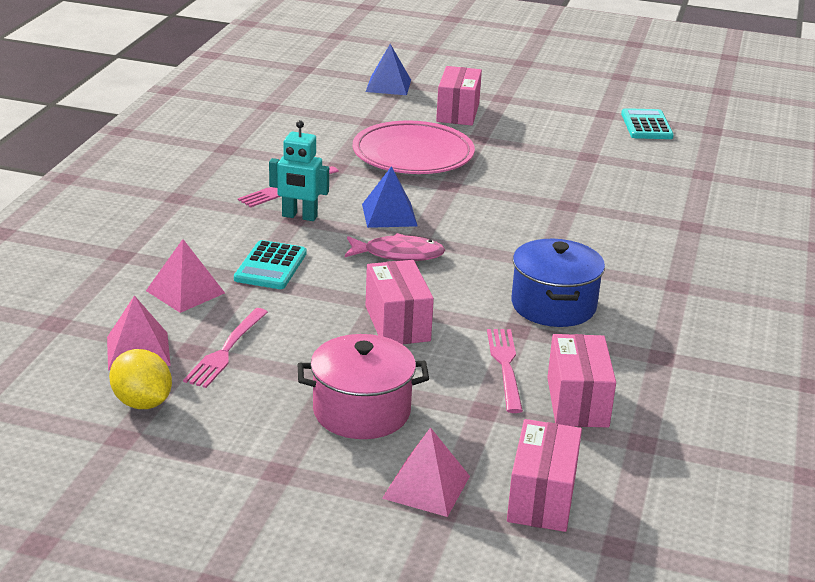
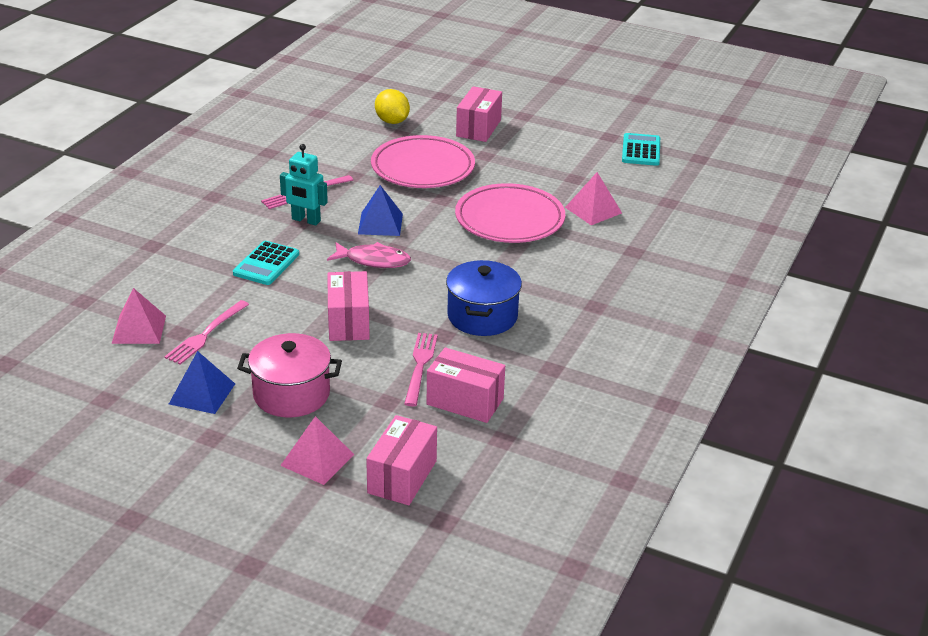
camera: 10 degrees right, 5 degrees up
yellow lemon [109,349,172,409] -> yellow lemon moved to [375,89,410,124]
pink pyramid [146,239,225,313] -> pink pyramid moved to [565,172,622,225]
blue pyramid [366,44,411,95] -> blue pyramid moved to [169,351,235,414]
pink box [547,334,616,428] -> pink box turned 75 degrees counterclockwise [427,347,505,423]
none -> pink plate [455,183,565,243]

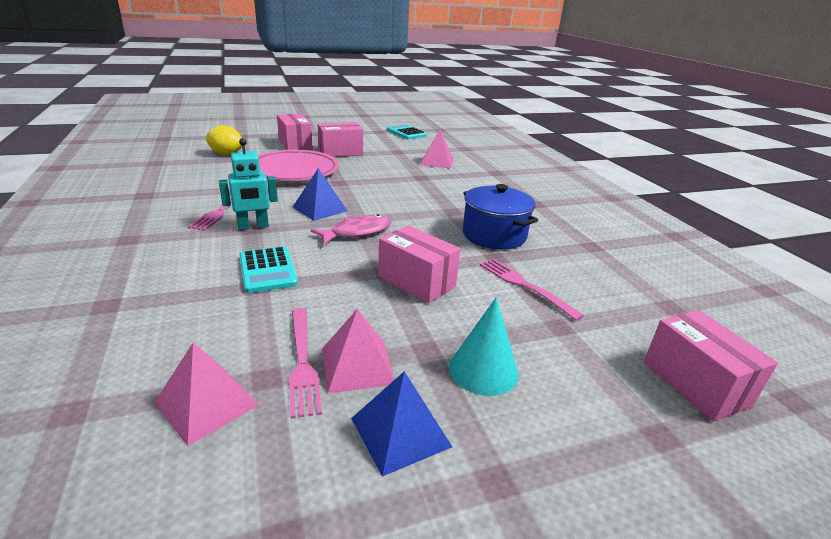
camera: 45 degrees left, 5 degrees down
pink pot [237,333,342,417] -> turquoise cone [449,297,518,396]
pink pyramid [280,416,354,485] -> pink pyramid moved to [322,309,395,393]
pink box [427,347,505,423] -> pink box moved to [318,122,363,157]
pink plate [455,183,565,243] -> none

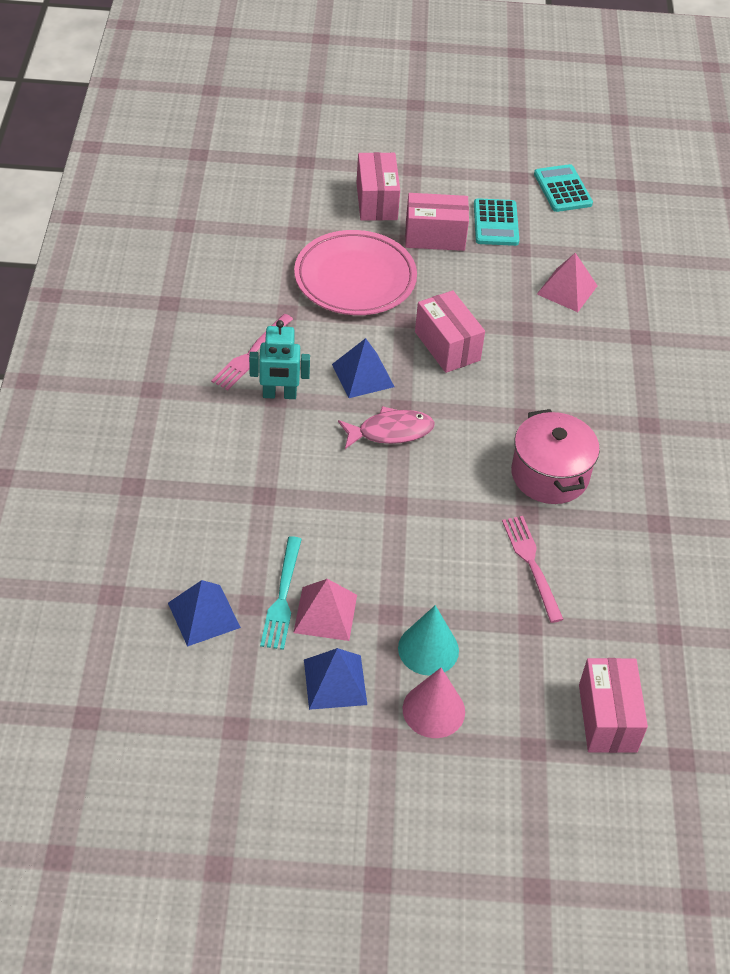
camera: 20 degrees right, 20 degrees up
pink pyramid [154,342,259,446] -> blue pyramid [168,580,241,647]
yellow lemon [206,125,242,155] -> none
turquoise calculator [239,246,298,293] -> turquoise calculator moved to [474,198,519,246]
pink fork [289,308,322,419] -> turquoise fork [260,536,302,650]
pink box [378,225,460,304] -> pink box moved to [415,290,485,373]
blue pot [463,184,538,249] -> pink pot [511,409,600,504]
none -> pink cone [403,668,465,738]

